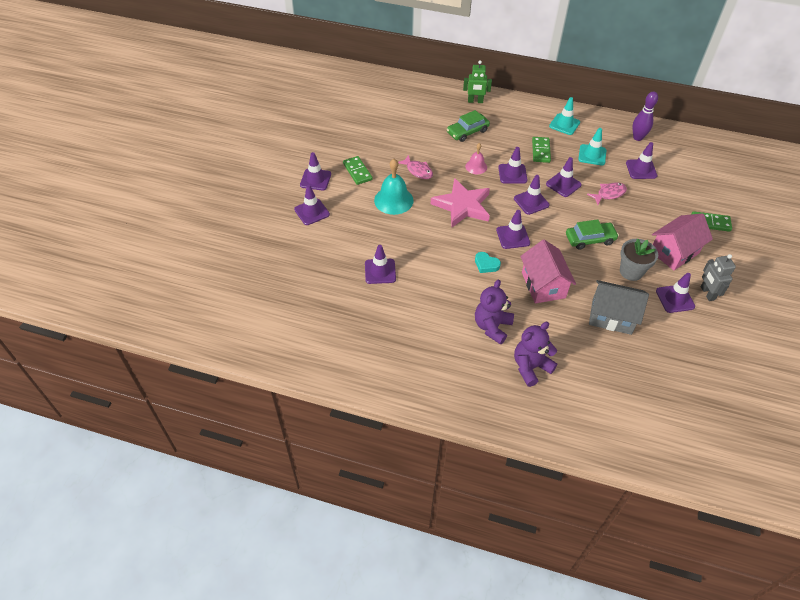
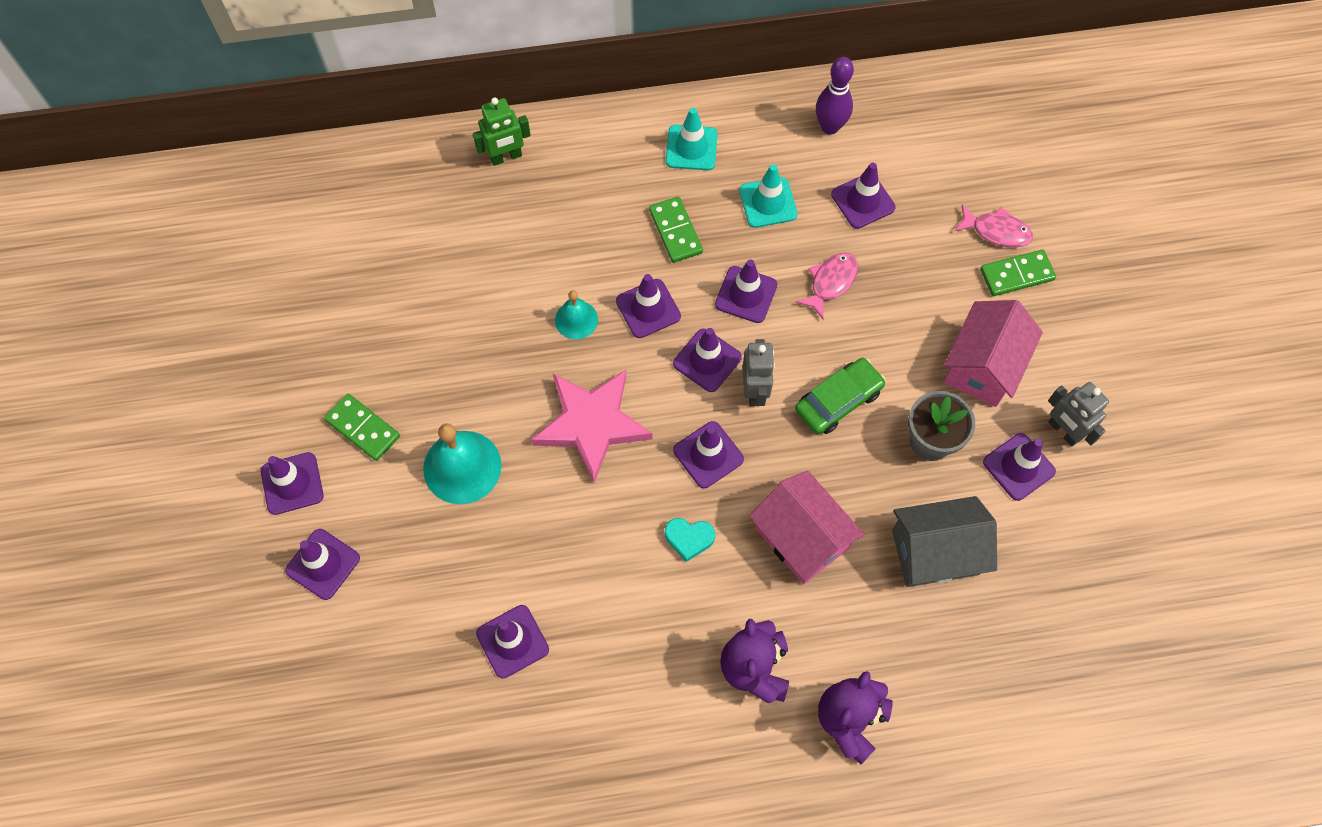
camera: 25 degrees left, 15 degrees up
pink fish [398,155,433,179] -> pink fish moved to [954,204,1033,248]
green car [447,110,490,142] -> none
pink bell [465,143,487,174] -> turquoise bell [555,290,598,339]
none -> grey robot [743,339,775,406]

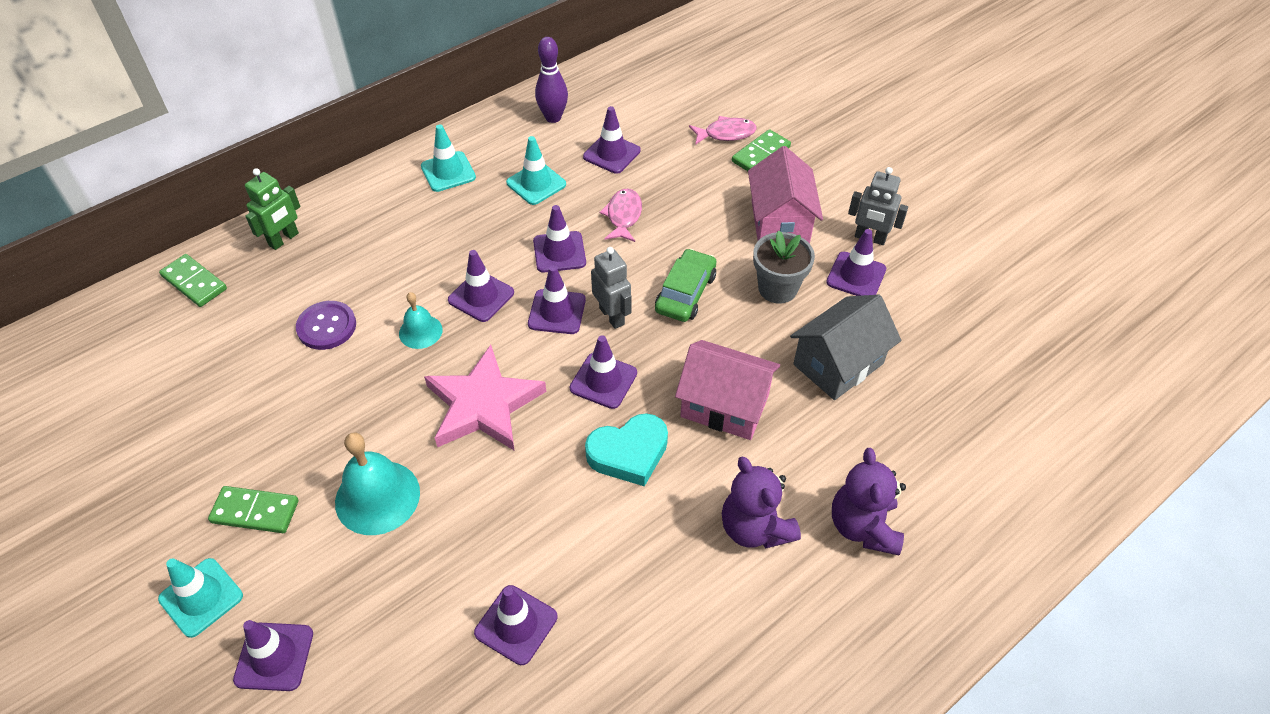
camera: 30 degrees left, 15 degrees down
purple traffic cone [261,452,324,515] -> turquoise traffic cone [158,558,243,638]
green domino [649,197,703,263] -> green domino moved to [159,254,227,307]
turquoise heart [665,518,715,562] -> turquoise heart [585,413,668,486], size x1.65
none -> purple button [296,301,356,350]

